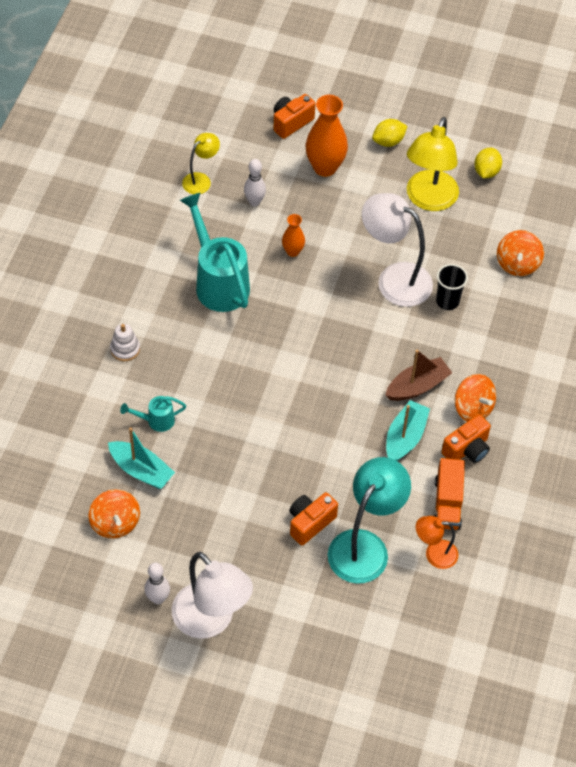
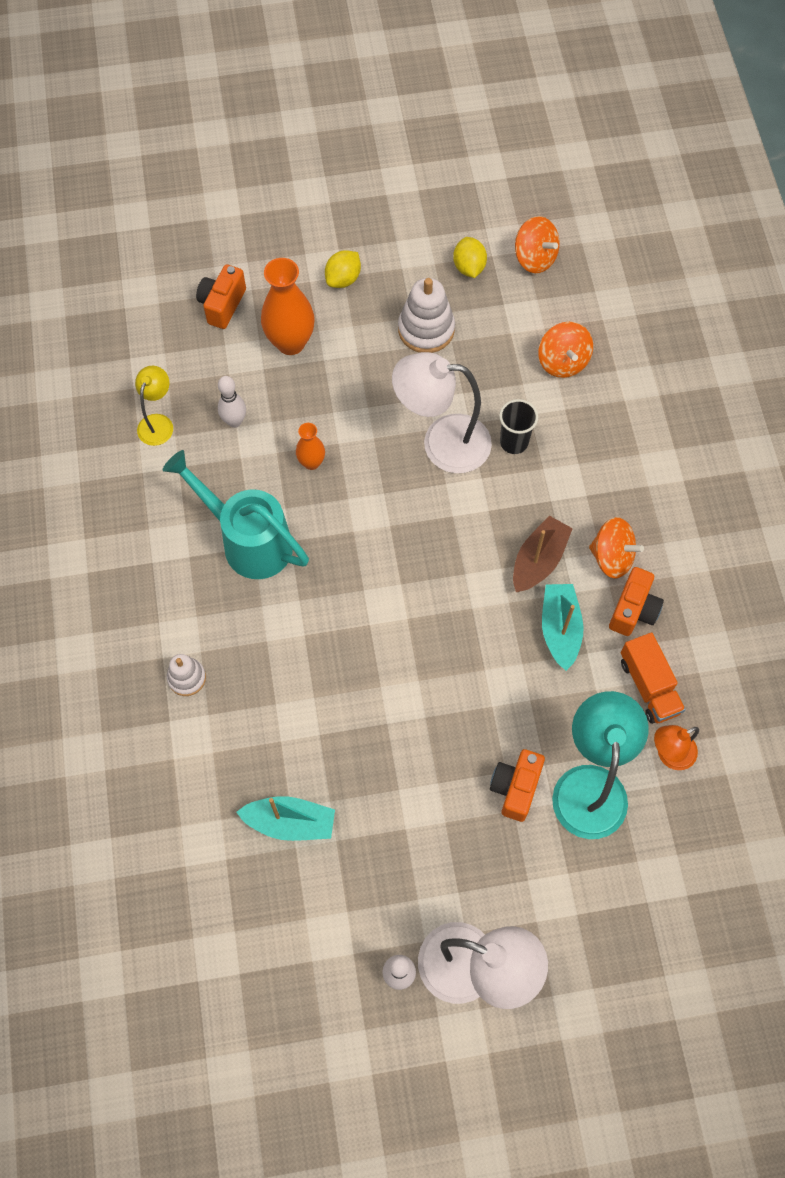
camera: 25 degrees left, 10 degrees up
orange spinning top [88,489,140,539] -> orange spinning top moved to [515,216,560,273]
turquoise watering can [120,396,186,432] -> none
yellow lamp [407,117,459,211] -> white stacking toy [398,278,455,353]

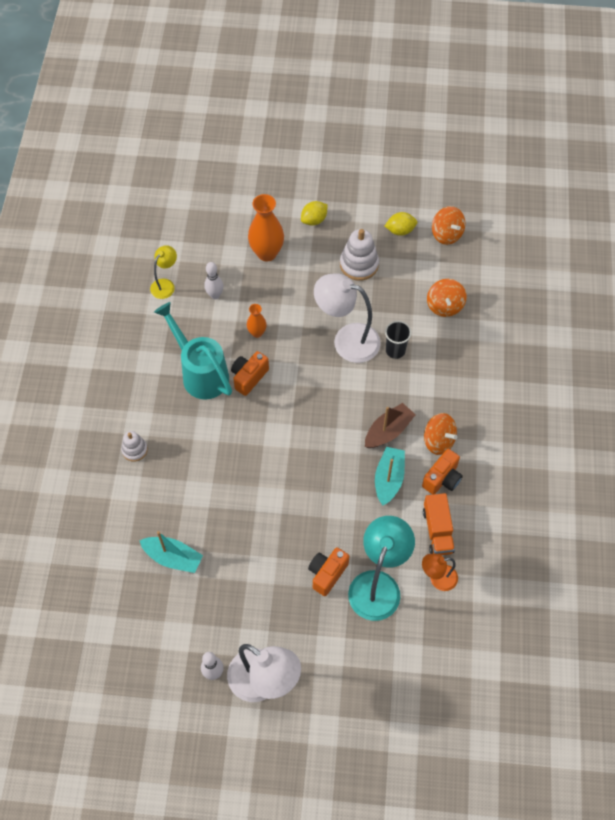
camera: 15 degrees right, 5 degrees down
orange camera [196,264,246,329] -> orange camera moved to [231,351,269,396]
yellow lemon [453,237,487,278] -> yellow lemon turned 75 degrees clockwise [385,212,417,236]

